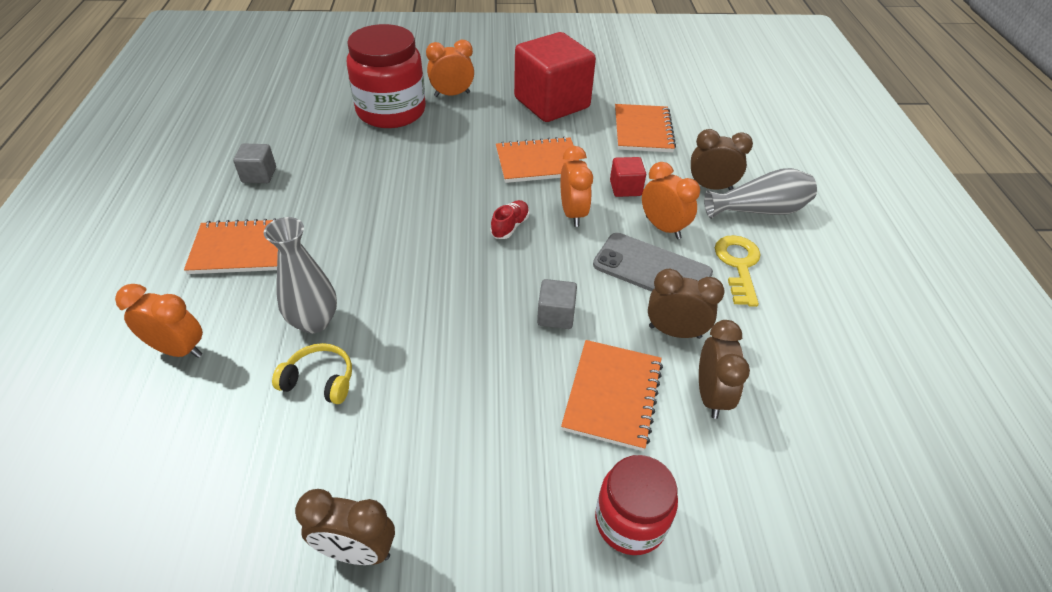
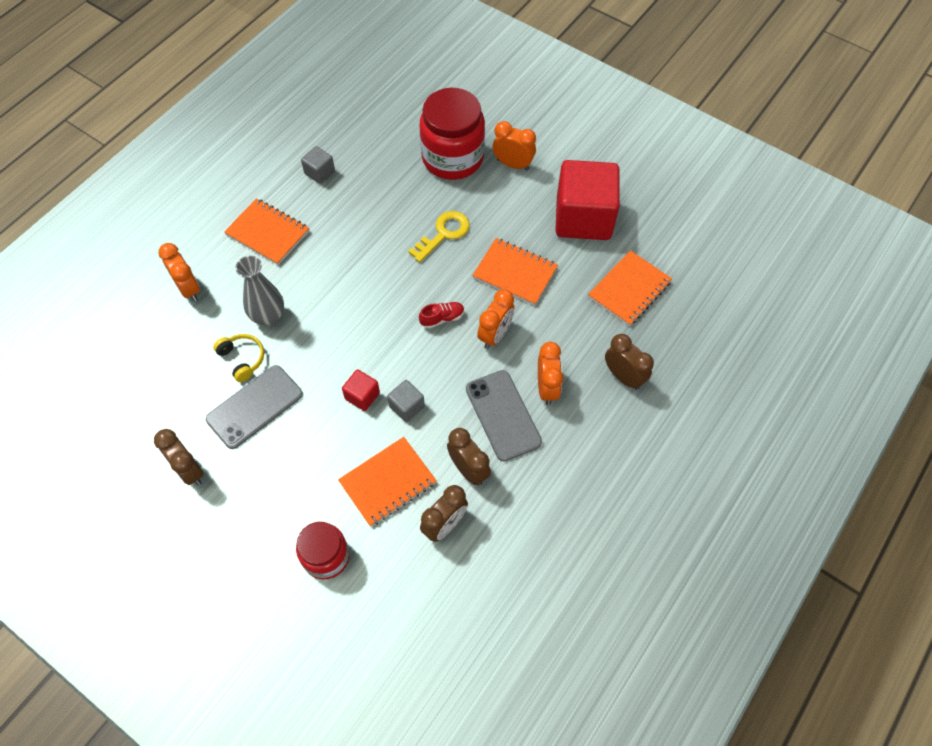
camera: 40 degrees right, 15 degrees up
red cube [610,157,646,197] -> red cube moved to [342,369,380,411]
grey vase [704,168,817,219] -> none
yellow key [715,235,760,307] -> yellow key moved to [408,211,470,262]
none -> grey phone [206,365,303,449]

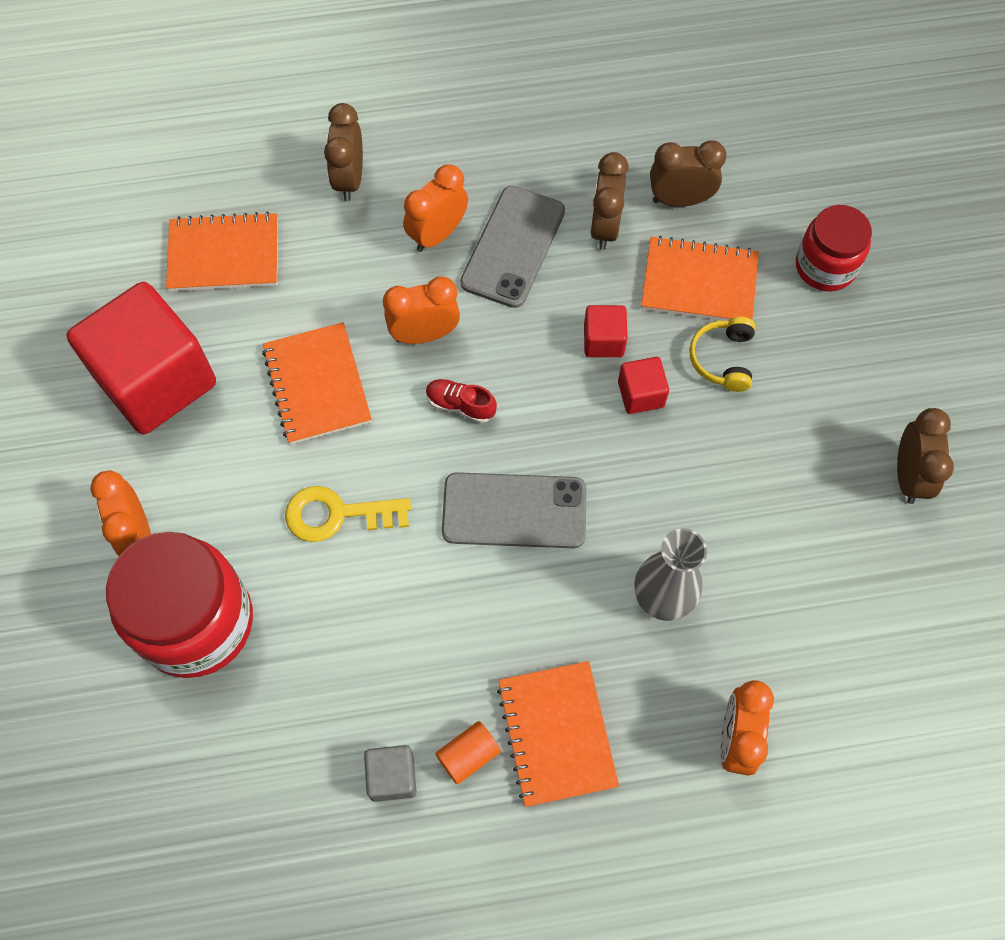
camera: 135 degrees left, 5 degrees up
grey phone [206,365,303,449] -> grey phone moved to [442,472,586,548]
yellow headphones [213,334,264,382] -> yellow headphones moved to [689,317,755,392]
grey cube [387,380,425,422] -> red cube [584,305,627,357]
none -> orange cylinder [435,721,501,784]

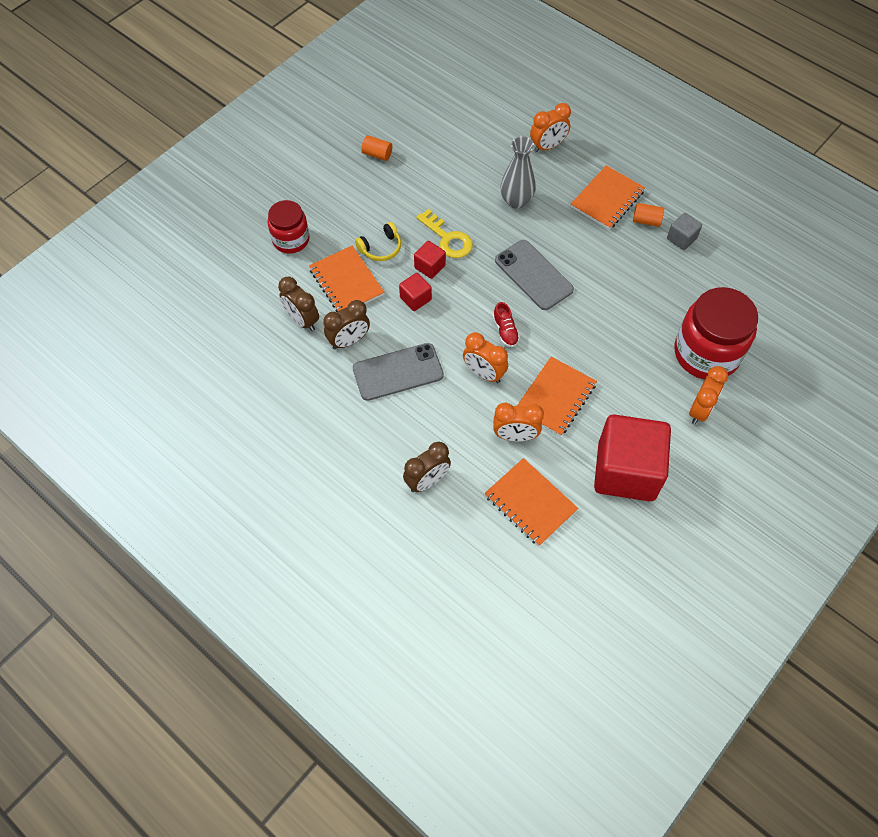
camera: 130 degrees left, 5 degrees down
yellow key [285,486,411,542] -> yellow key moved to [417,209,473,258]
orange clock [403,164,468,252] -> orange clock moved to [493,403,544,441]
brown clock [897,408,954,504] -> orange cylinder [361,135,392,161]

